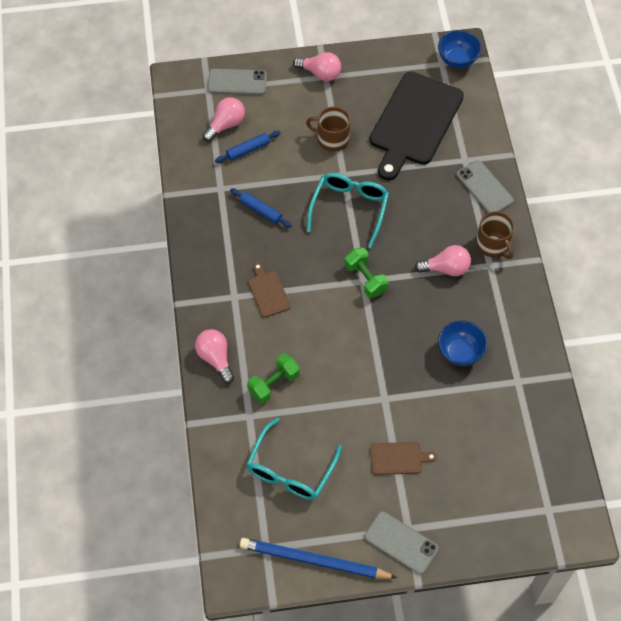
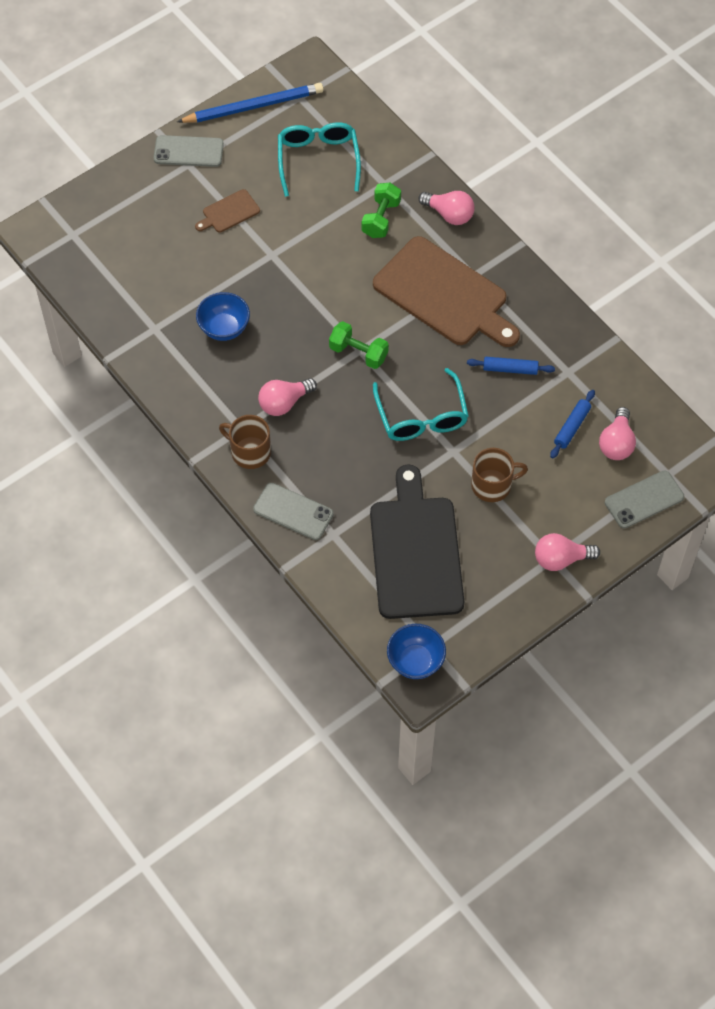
camera: 150 degrees right, 0 degrees up
brown cutting board [248,263,291,318] -> brown cutting board [373,236,520,347], size x2.30

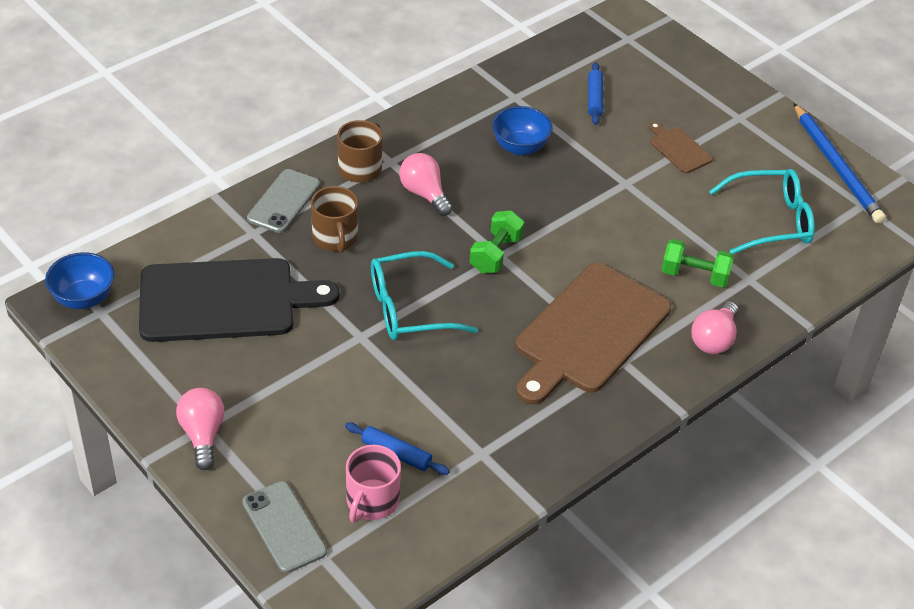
camera: 85 degrees right, 15 degrees down
grey phone [154,135,224,167] -> none
blue rolling pin [467,357,555,375] -> blue rolling pin moved to [588,62,603,125]
brown mug [471,448,528,502] -> brown mug moved to [311,186,358,253]
pink light bulb [599,407,636,460] -> pink mug [346,445,401,522]

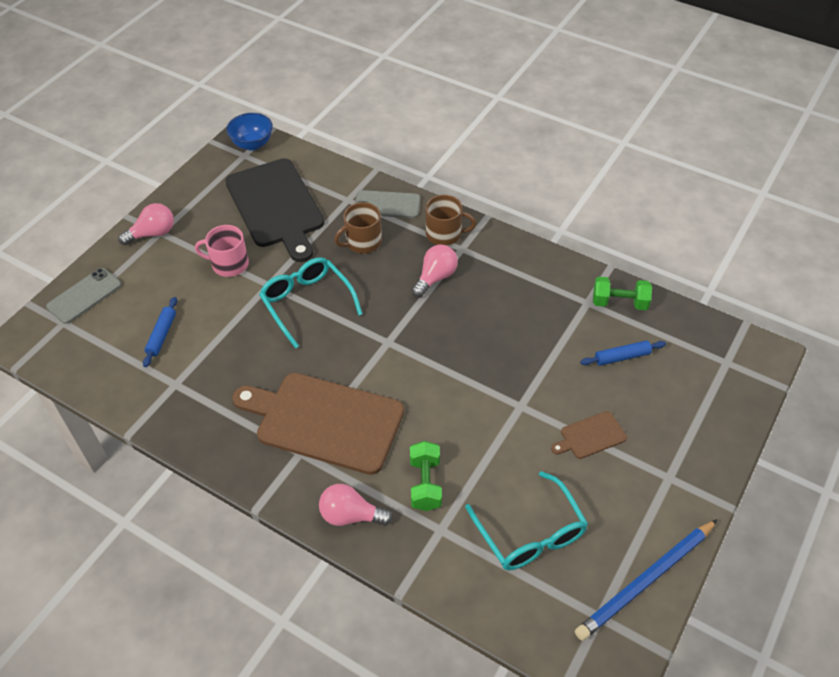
camera: 75 degrees right, 5 degrees up
pink mug [346,445,401,522] -> pink mug moved to [195,225,249,277]
green dumbbell [470,210,524,273] -> green dumbbell moved to [593,277,652,310]
blue bowl [492,106,553,156] -> none
brown cutting board [649,122,713,173] -> brown cutting board turned 150 degrees counterclockwise [551,411,627,459]

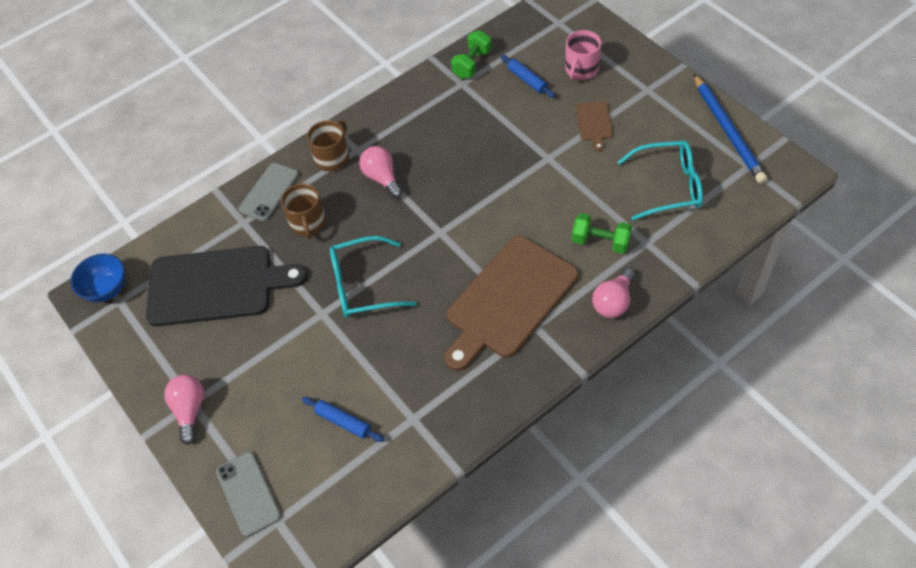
camera: 65 degrees left, 5 degrees up
pink mug [195,225,249,277] -> pink mug moved to [565,30,601,80]
blue rolling pin [580,340,666,366] -> blue rolling pin turned 45 degrees counterclockwise [501,55,555,98]

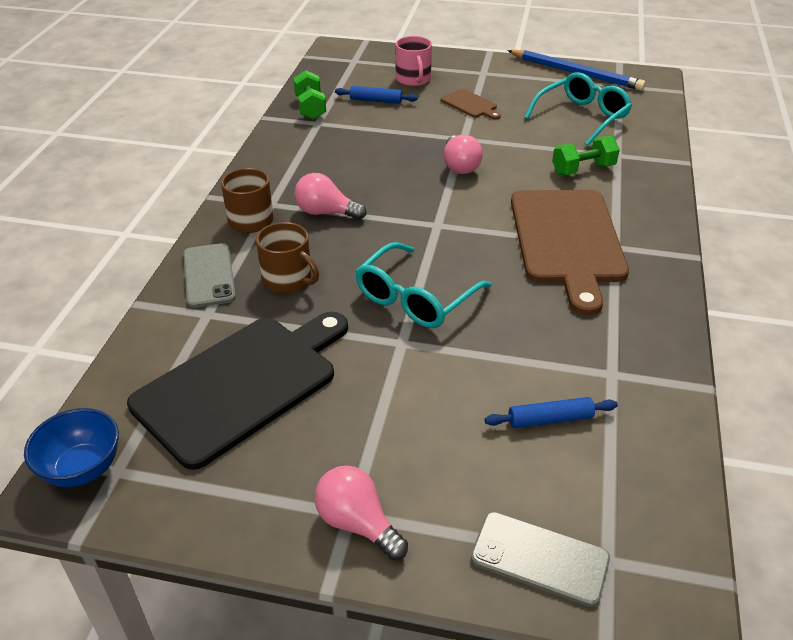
camera: 45 degrees left, 15 degrees down
pink light bulb [592,268,635,318] -> pink light bulb moved to [444,135,483,174]

